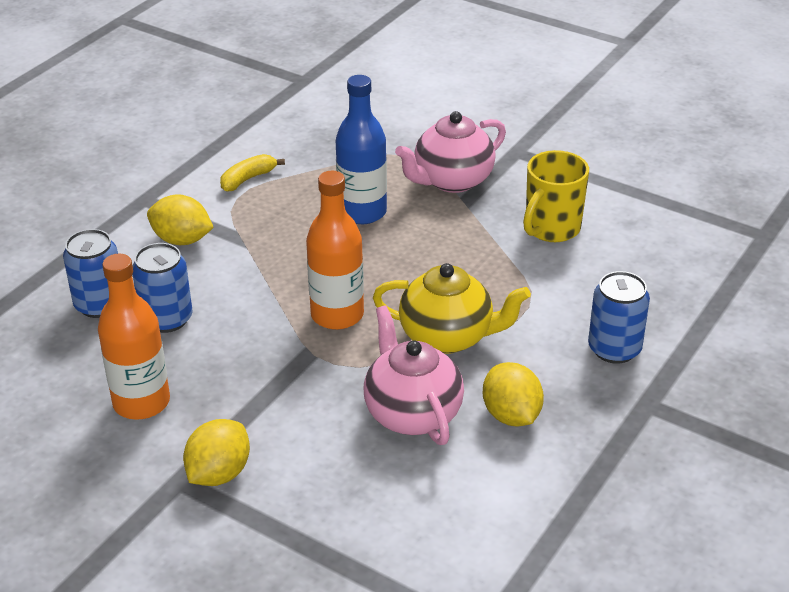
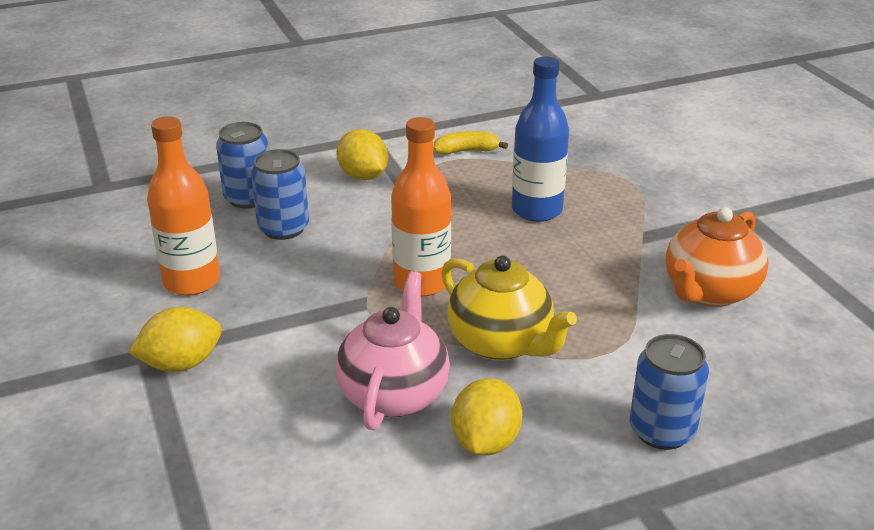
camera: 35 degrees right, 5 degrees down
pink teapot [395,111,506,193] -> none
yellow mug [523,150,589,242] -> orange teapot [666,207,768,307]

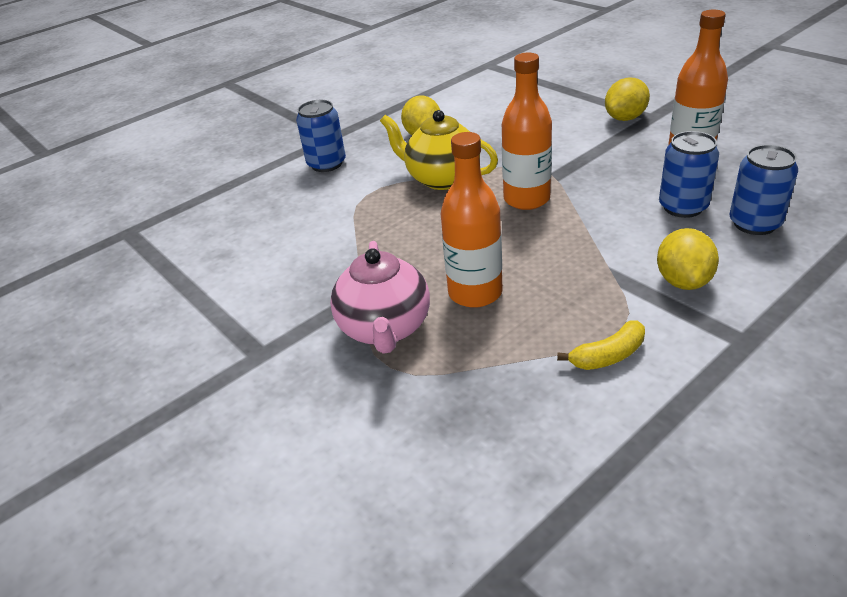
camera: 165 degrees right, 5 degrees up
yellow lemon [336,129,388,180] -> yellow lemon turned 60 degrees clockwise [657,228,719,290]
pink teapot [336,271,450,430] -> pink teapot moved to [330,241,430,354]
blue bottle [512,57,569,222] -> orange bottle [441,132,502,308]
orange teapot [666,207,768,307] -> none

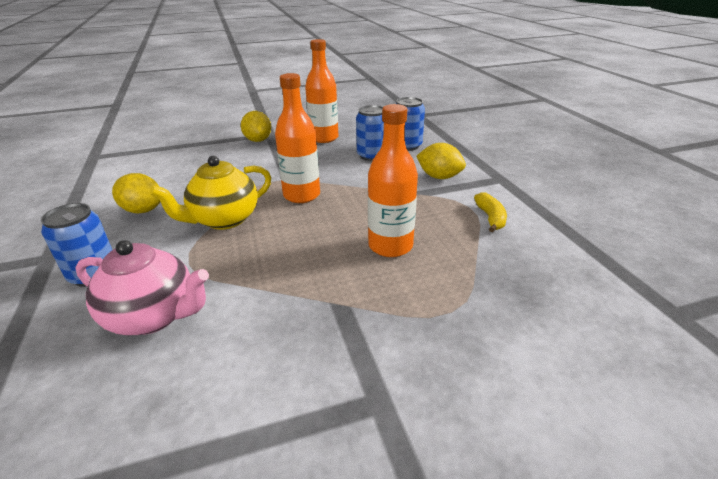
camera: 70 degrees left, 5 degrees down
pink teapot [330,241,430,354] -> pink teapot moved to [75,240,209,335]

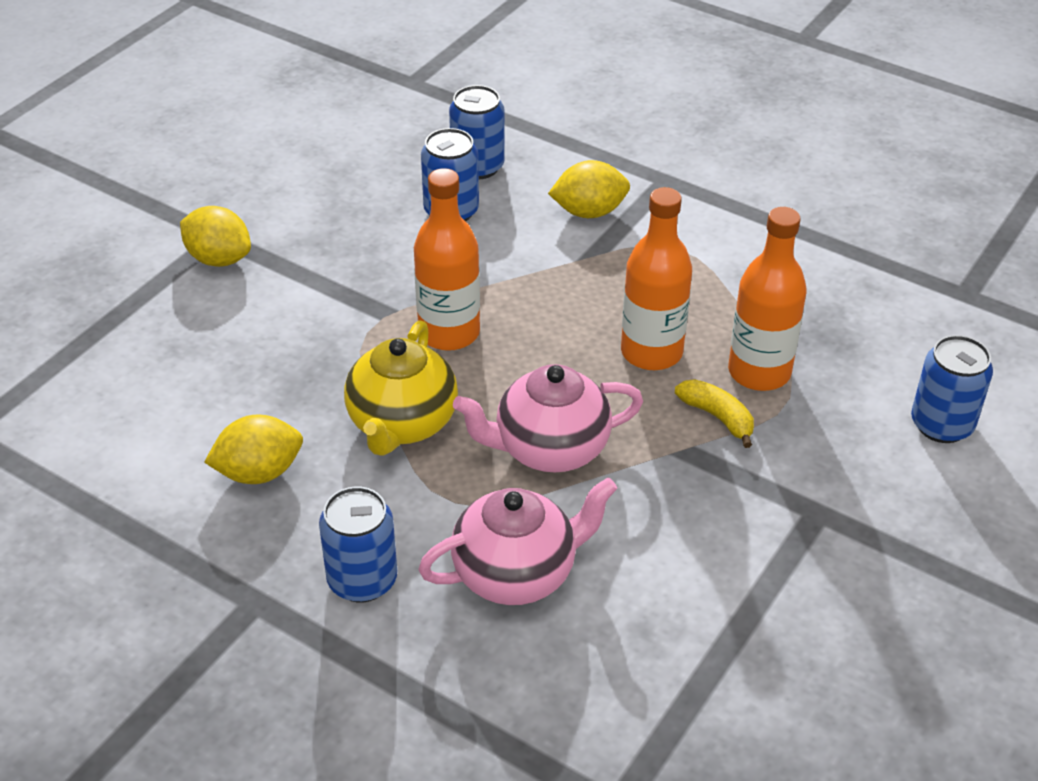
camera: 40 degrees left, 10 degrees up
orange bottle [305,39,338,143] -> orange bottle moved to [728,207,807,391]
yellow banana [474,192,507,232] -> yellow banana moved to [675,379,754,448]
none -> pink teapot [453,364,643,473]
none -> blue can [911,335,993,443]

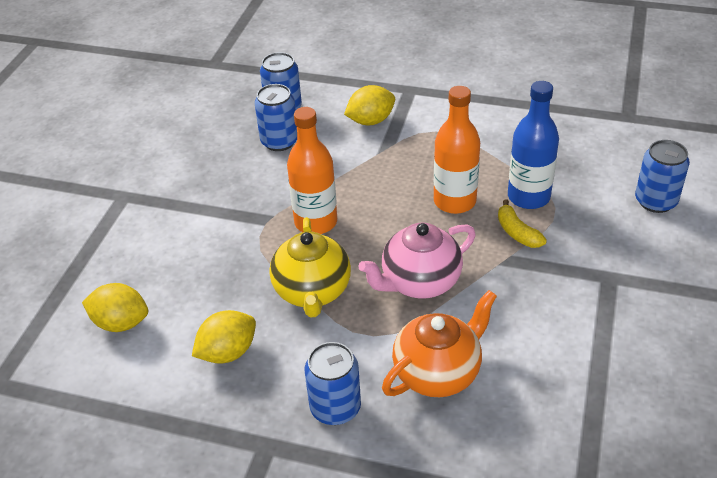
camera: 15 degrees left, 0 degrees up
yellow lemon [180,206,251,267] -> yellow lemon moved to [82,283,148,332]
pink teapot [418,478,617,605] -> orange teapot [382,290,497,397]
yellow banana [675,379,754,448] -> yellow banana turned 150 degrees counterclockwise [498,199,547,248]
orange bottle [728,207,807,391] -> blue bottle [508,81,559,209]

